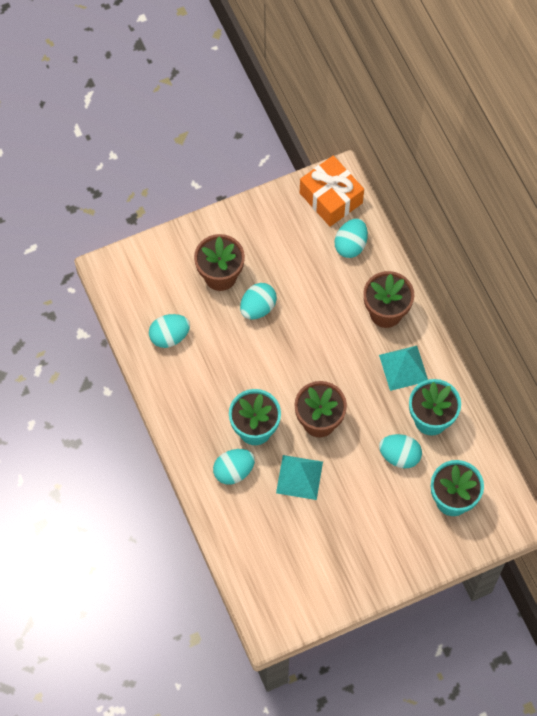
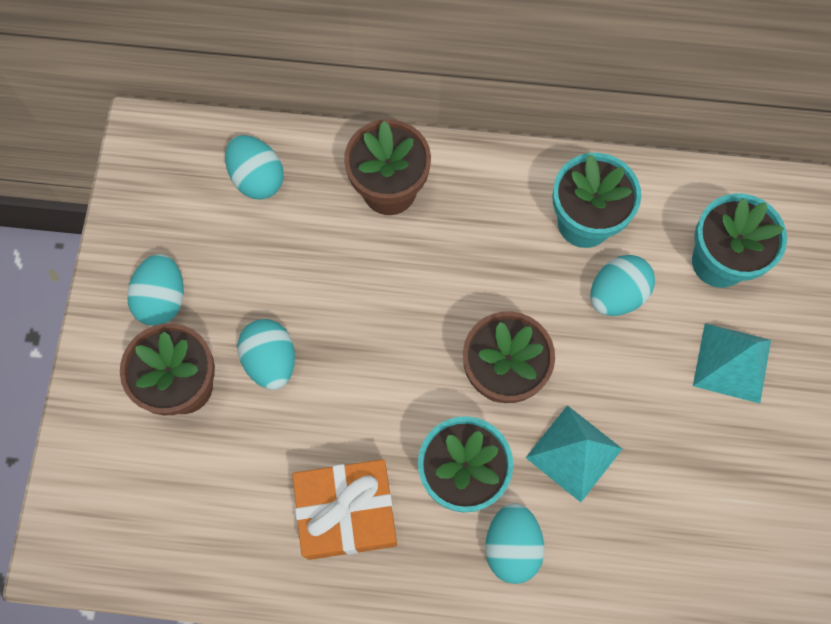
camera: 60 degrees left, 5 degrees up
turquoise egg [149,314,190,348] -> turquoise egg moved to [127,254,184,326]
orange gift [300,155,364,227] -> orange gift moved to [292,459,397,560]
turquoise pyramid [379,346,428,391] -> turquoise pyramid moved to [693,323,771,403]

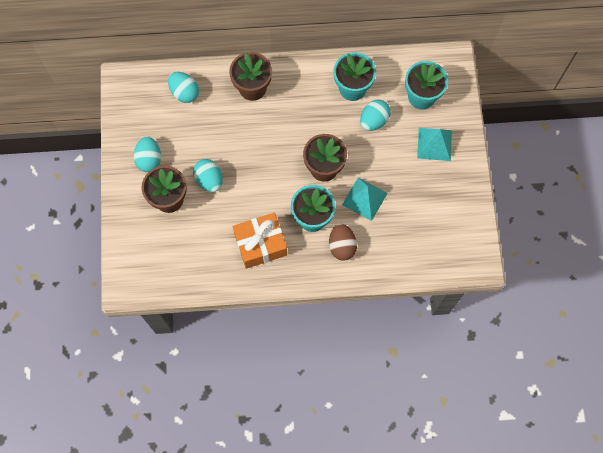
camera: 10 degrees left, 0 degrees up
turquoise egg [485,503,544,584] -> brown egg [329,224,357,261]

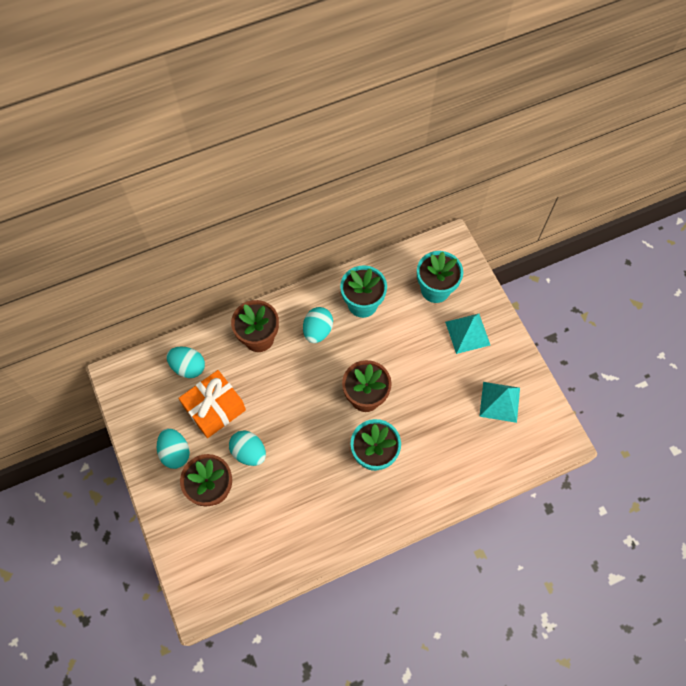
camera: 20 degrees left, 5 degrees down
orange gift [233,213,287,269] -> orange gift moved to [178,370,246,438]
brown egg [329,224,357,261] -> none
turquoise pyramid [342,177,388,221] -> turquoise pyramid moved to [479,382,520,423]
turquoise egg [360,100,391,131] -> turquoise egg moved to [303,307,333,343]

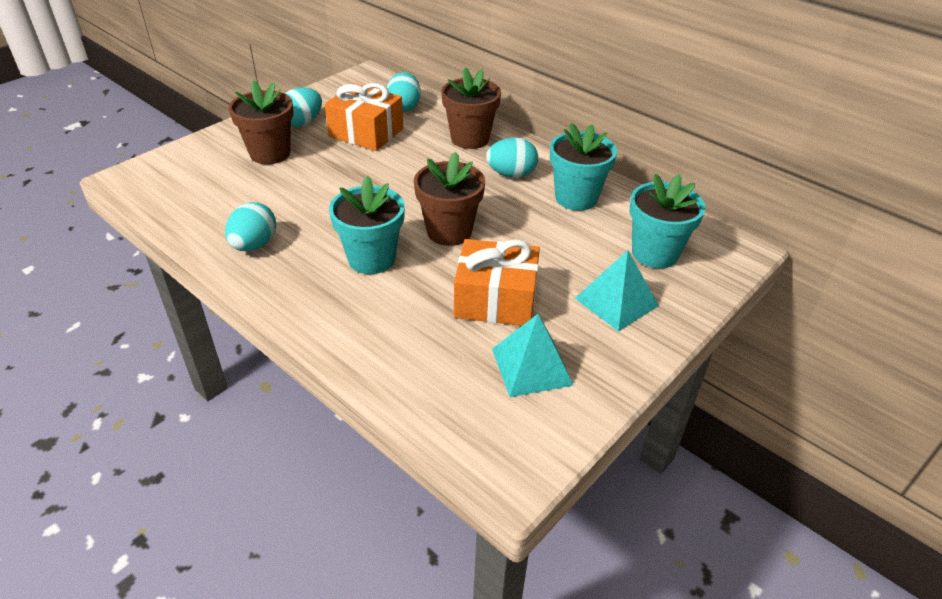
camera: 65 degrees right, 25 degrees down
turquoise egg [229,430,266,466] -> turquoise egg moved to [225,202,276,251]
none -> orange gift [454,239,540,326]

